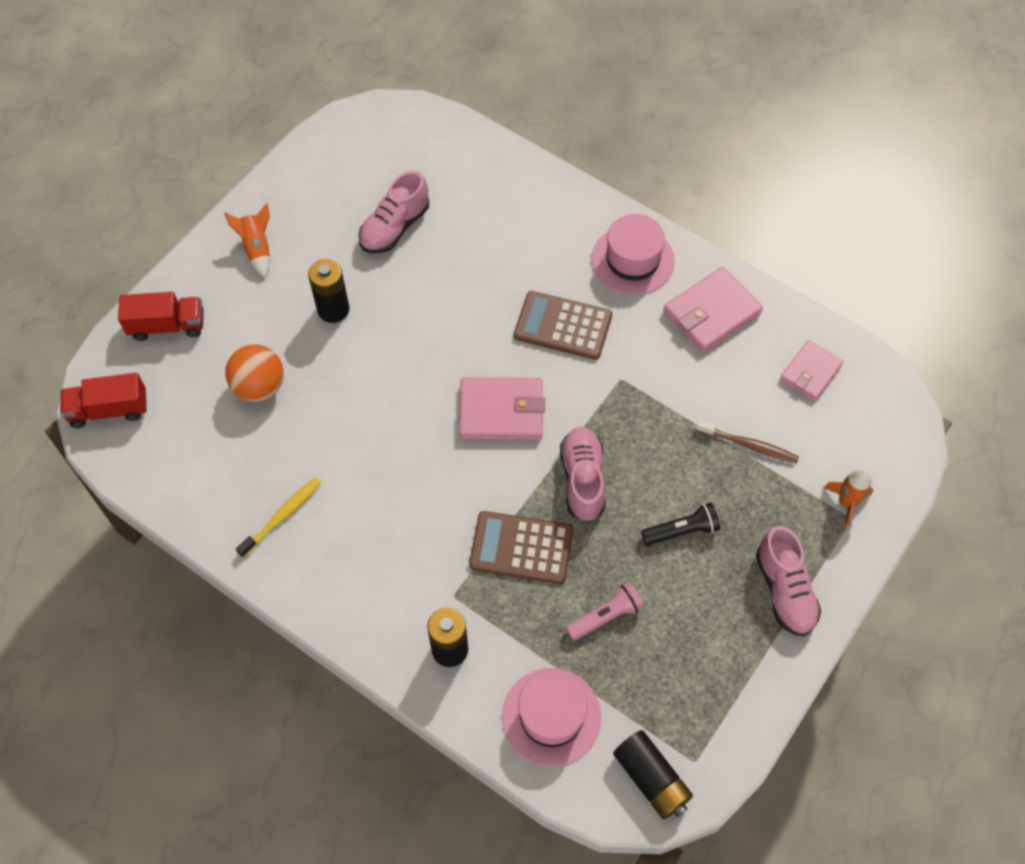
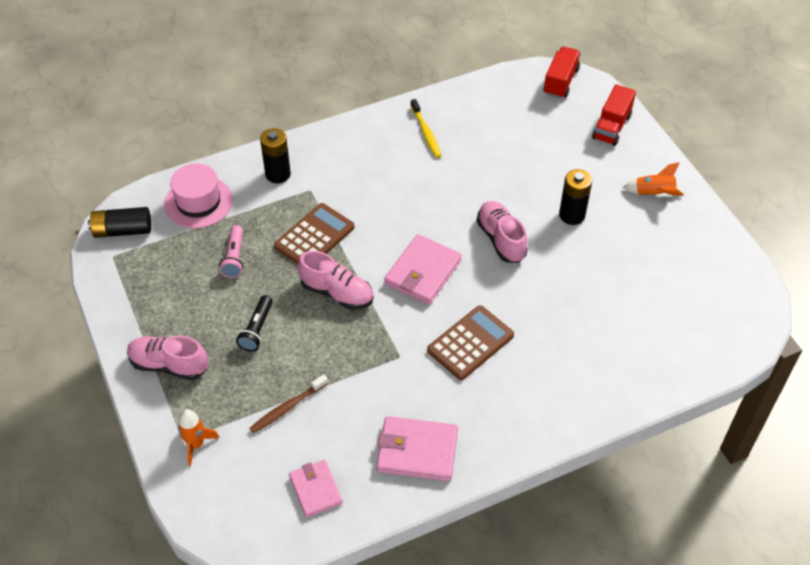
camera: 120 degrees right, 10 degrees down
orange ball [225,344,284,402] -> none
pink shoe [359,171,429,253] -> pink shoe moved to [477,201,528,263]
pink hat [592,214,675,295] -> none
pink wallet [663,267,763,353] -> pink wallet turned 75 degrees counterclockwise [377,416,458,481]

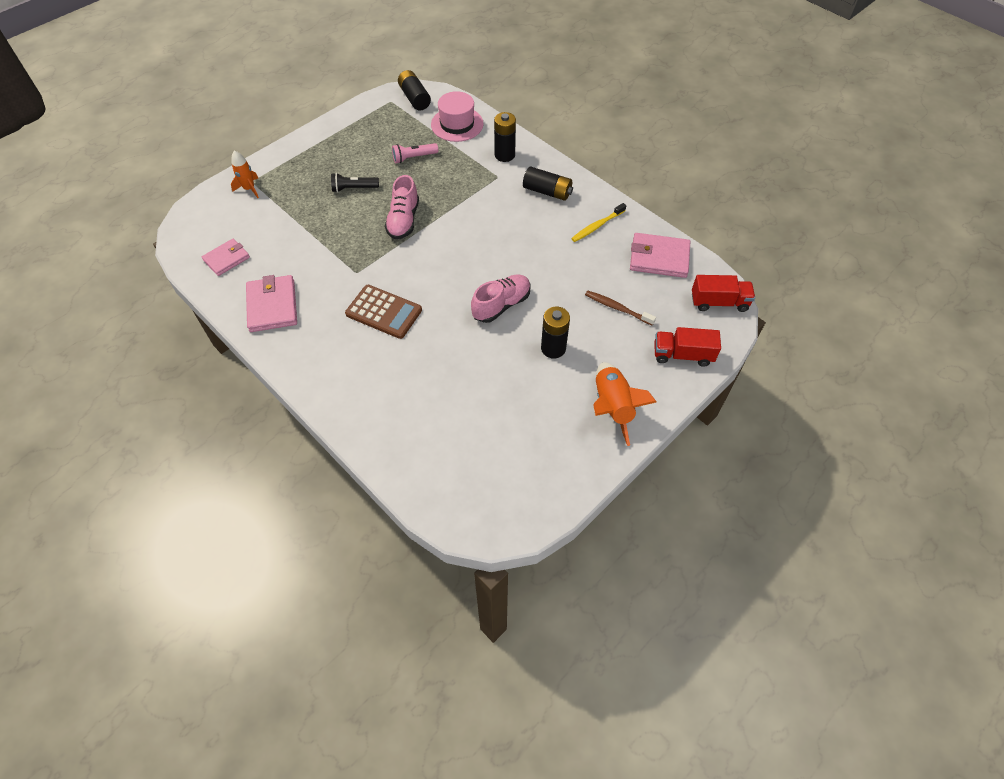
camera: 70 degrees right, 5 degrees up
pink shoe [127,335,208,380] -> none
brown toothbrush [249,374,328,434] -> brown toothbrush moved to [585,290,656,325]
brown calculator [274,203,354,264] -> none
pink wallet [384,234,462,305] -> pink wallet moved to [630,233,690,278]
orange rocket [622,162,684,196] -> orange rocket [593,362,657,446], size x1.58
none -> black battery [523,166,573,201]

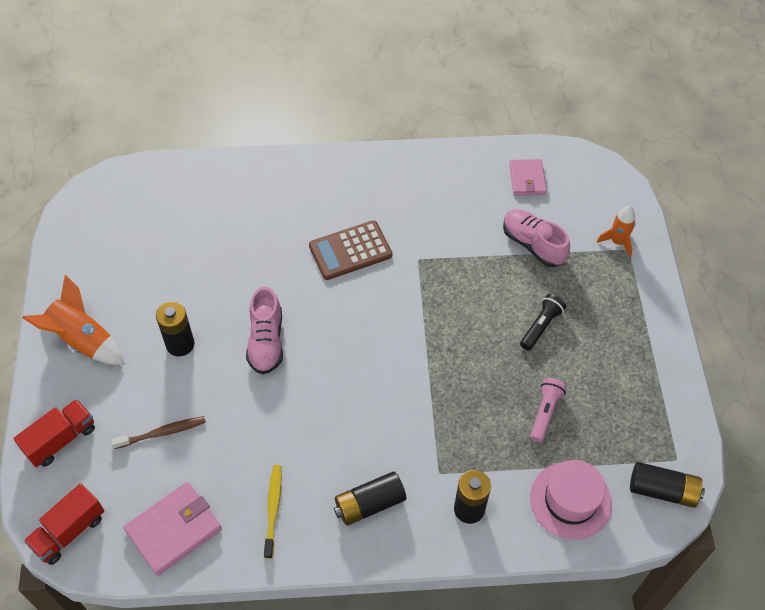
camera: 130 degrees right, 0 degrees up
pink wallet [246,275,297,332] -> none
pink shoe [385,175,419,239] -> pink shoe moved to [503,209,570,267]

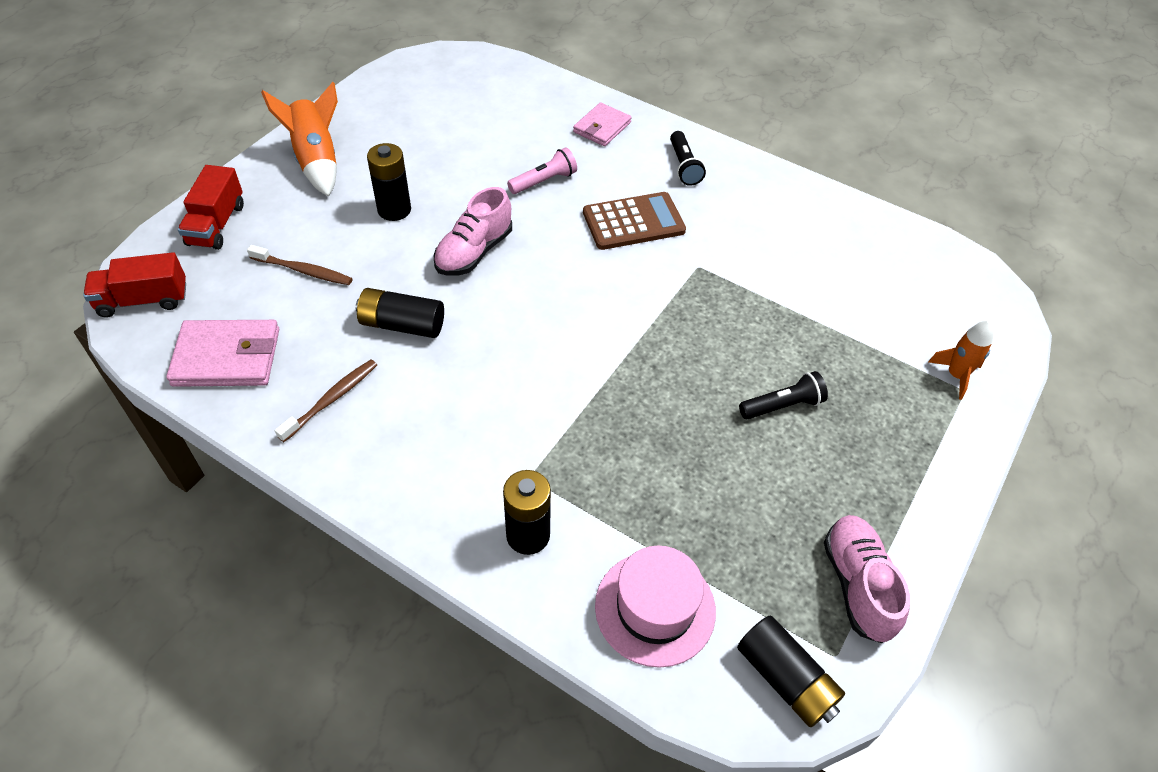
camera: 35 degrees right, 5 degrees down
red truck [13,399,95,467] -> red truck turned 105 degrees clockwise [178,165,244,250]
yellow toothbrush [264,465,282,559] -> brown toothbrush [275,360,377,442]
brown calculator [309,220,392,280] -> brown calculator turned 150 degrees clockwise [583,192,686,250]
black battery [334,471,406,526] -> black battery moved to [355,288,444,338]
pink shoe [503,209,570,267] -> pink shoe moved to [824,515,910,643]
pink wallet [509,159,547,195] -> pink wallet moved to [573,102,632,146]
pink flashlight [530,378,567,443] -> pink flashlight moved to [507,147,577,194]
none -> black flashlight [670,131,706,186]

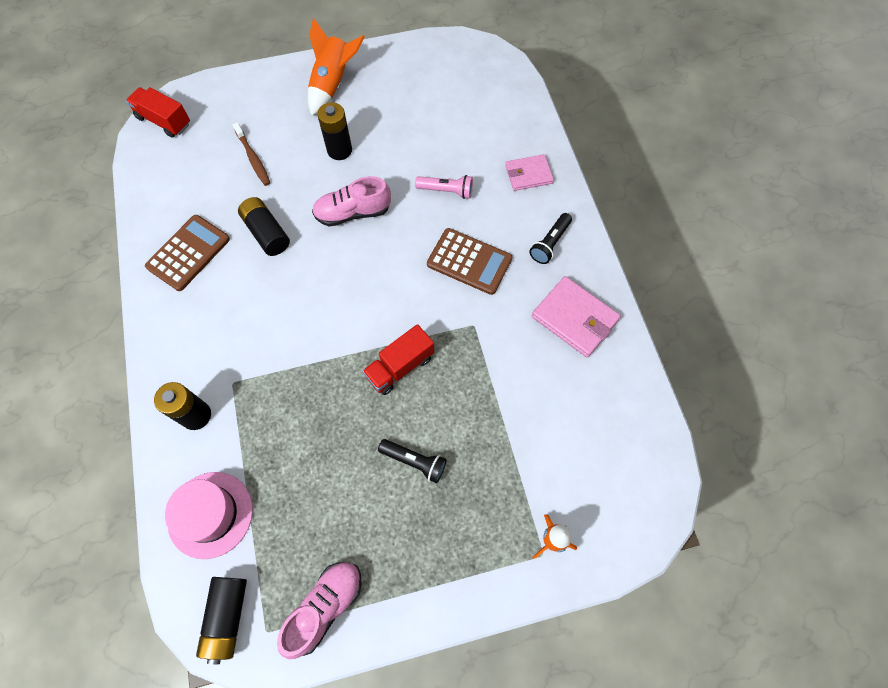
camera: 45 degrees right, 15 degrees up
pink wallet [166,320,279,387] -> pink wallet moved to [532,276,621,357]
red truck [178,165,244,250] -> red truck moved to [362,324,434,395]
brown toothbrush [275,360,377,442] -> brown calculator [145,215,230,291]

